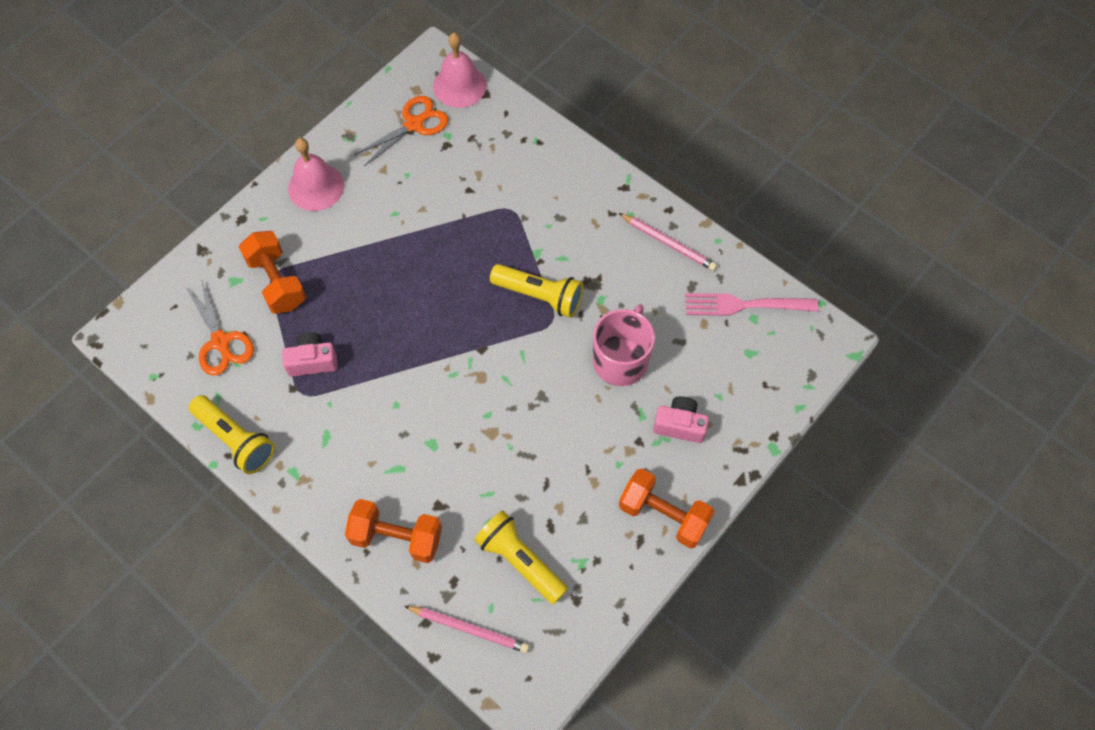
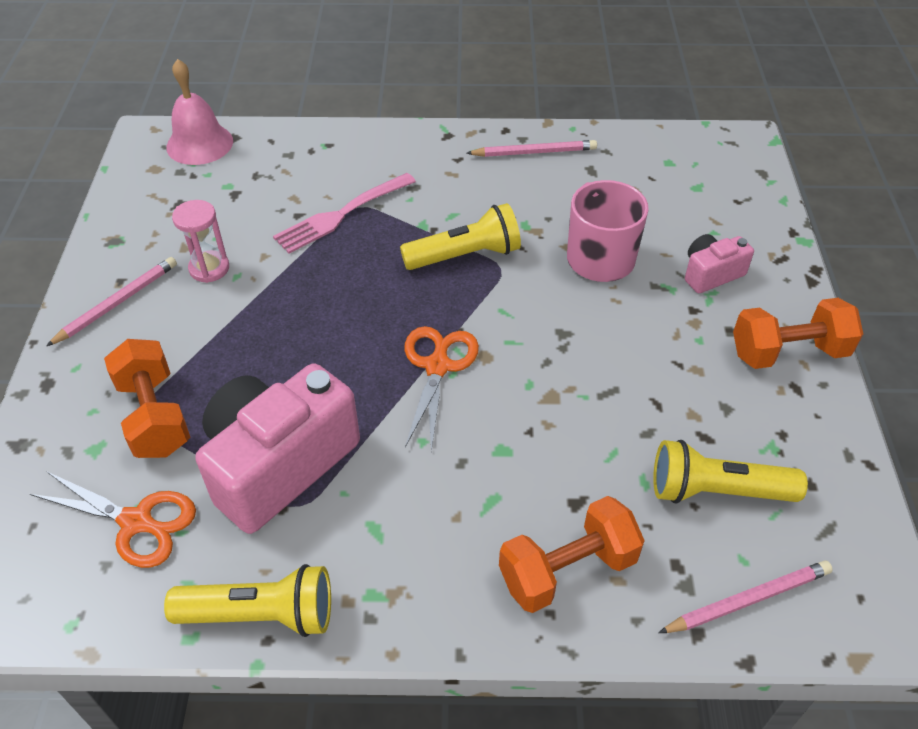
camera: 40 degrees left, 15 degrees down
orange dumbbell [239,231,306,314] -> orange dumbbell turned 45 degrees clockwise [104,339,190,458]
pink camera [282,332,338,377] -> pink camera [196,363,360,534], size x2.06
pink bell [288,138,344,211] -> pink pencil [46,257,177,346]
orange scissors [354,96,448,166] -> orange scissors moved to [405,326,479,452]
pink fork [686,293,818,316] -> pink fork moved to [273,173,416,254]
none -> pink hourglass [172,200,229,283]

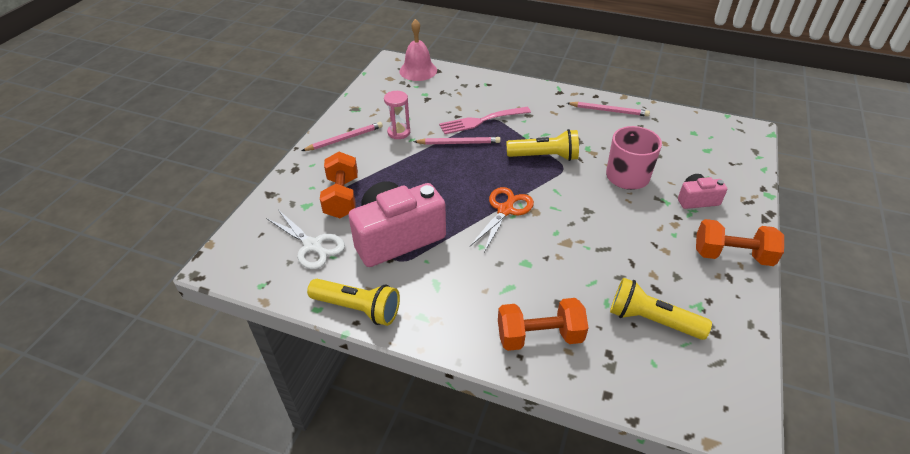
camera: 20 degrees right, 5 degrees down
orange scissors [30,471,196,568] -> white scissors [266,210,345,269]
pink pencil [658,560,833,633] -> pink pencil moved to [413,137,501,145]

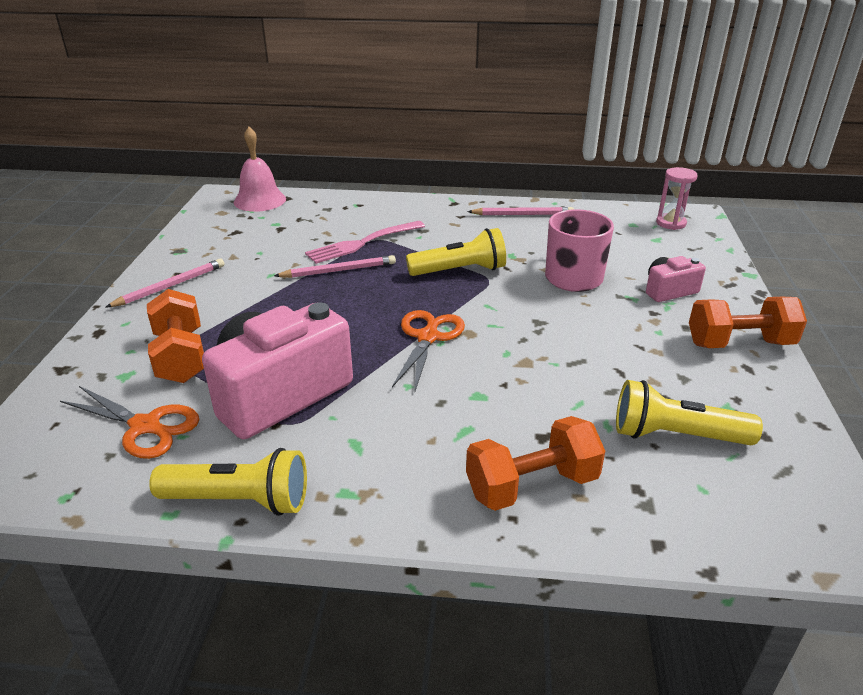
camera: 15 degrees left, 10 degrees down
white scissors [266,210,345,269] -> orange scissors [60,386,199,459]
pink hourglass [384,91,410,139] -> pink hourglass moved to [656,167,698,230]

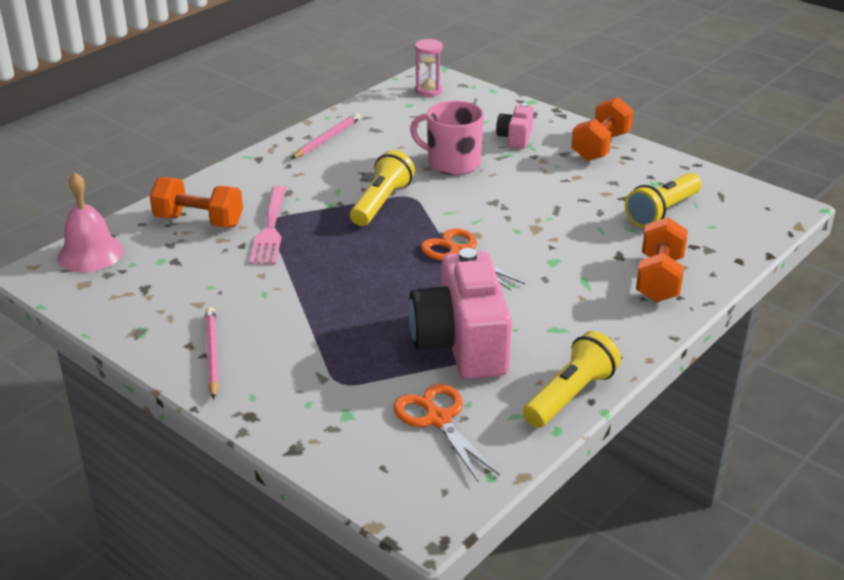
camera: 55 degrees left, 0 degrees up
orange scissors [60,386,199,459] -> orange scissors turned 90 degrees counterclockwise [393,384,500,483]
orange dumbbell [147,289,204,383] -> orange dumbbell moved to [150,177,243,228]
pink pencil [274,255,396,278] -> none

